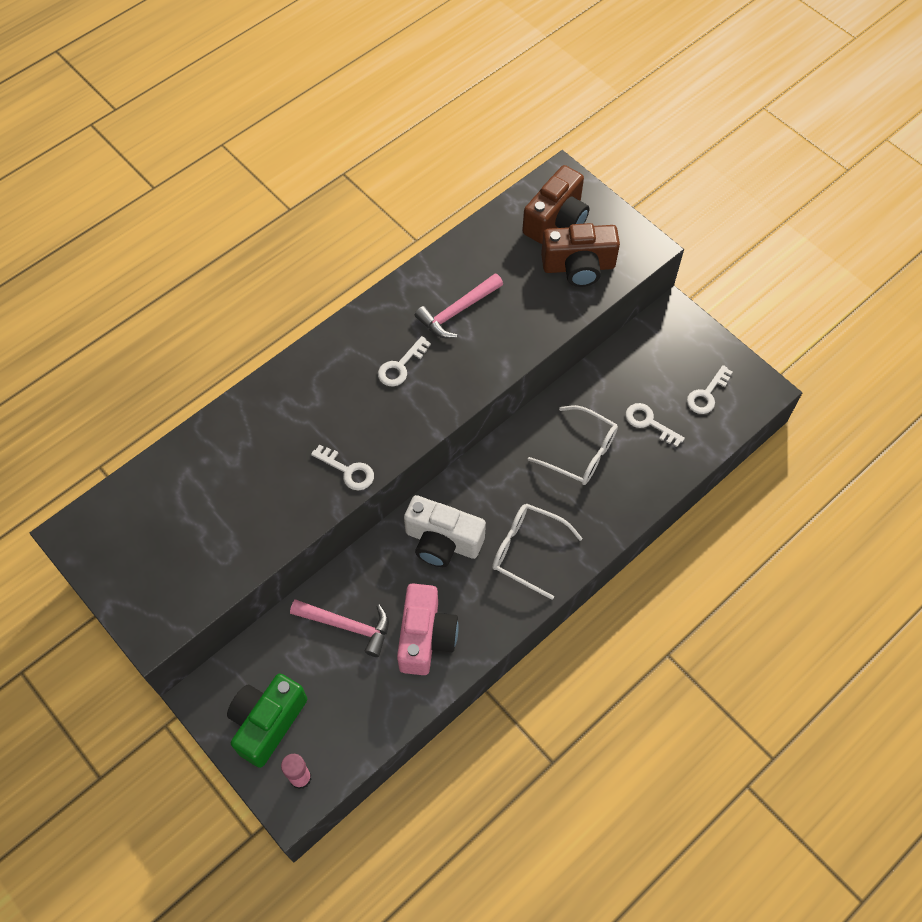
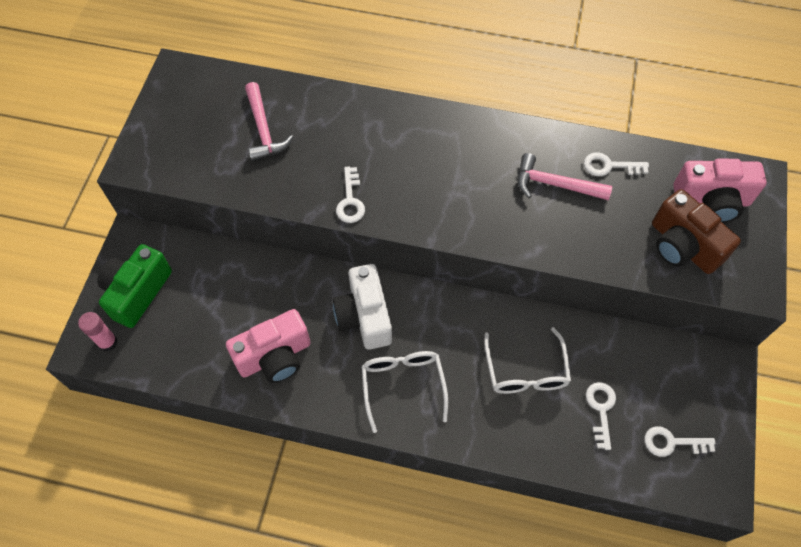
camera: 55 degrees right, 0 degrees up
green camera [227,673,307,768] -> green camera turned 60 degrees counterclockwise [97,244,172,328]
pink hammer [290,599,389,657] -> pink hammer moved to [245,82,293,162]
white key [378,336,431,386] -> white key moved to [584,152,649,176]
brown camera [522,165,589,244] -> pink camera [673,158,767,223]

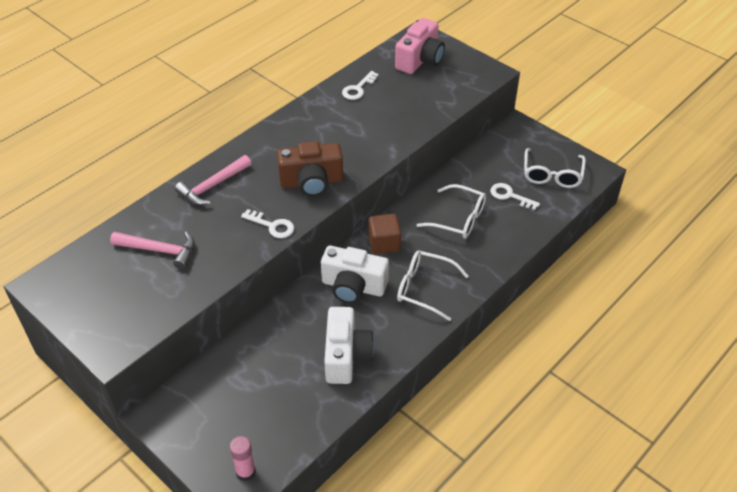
camera: 60 degrees left, 15 degrees down
green camera [97,244,172,328] -> none
pink camera [226,309,311,383] -> white camera [324,307,374,384]
pink hammer [518,153,612,200] -> pink hammer moved to [175,155,252,205]
white key [644,426,715,457] -> white glasses [524,148,586,188]
brown camera [652,189,741,274] -> brown camera moved to [277,141,343,197]
none -> brown cube [368,214,401,254]

